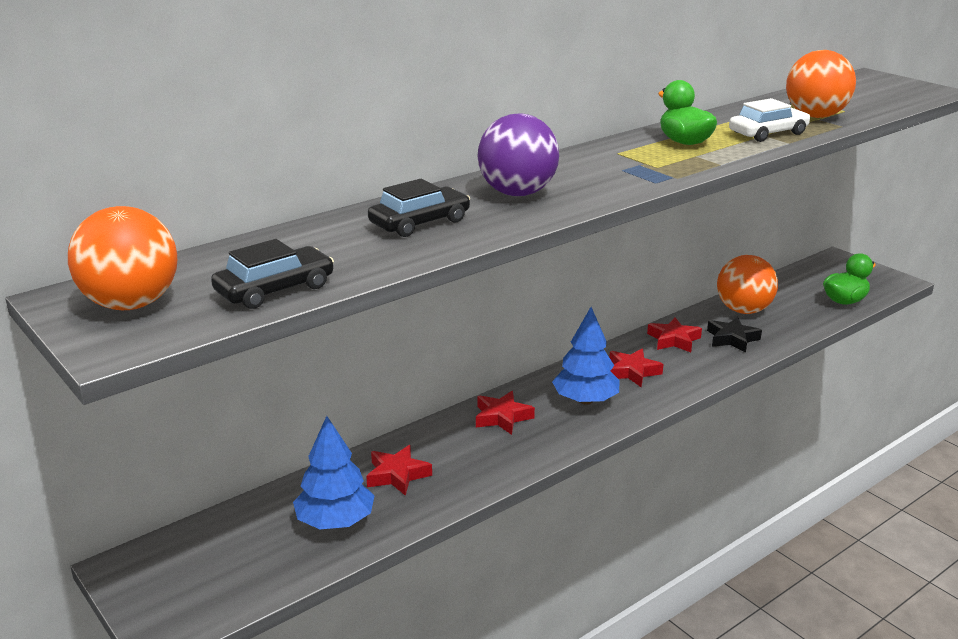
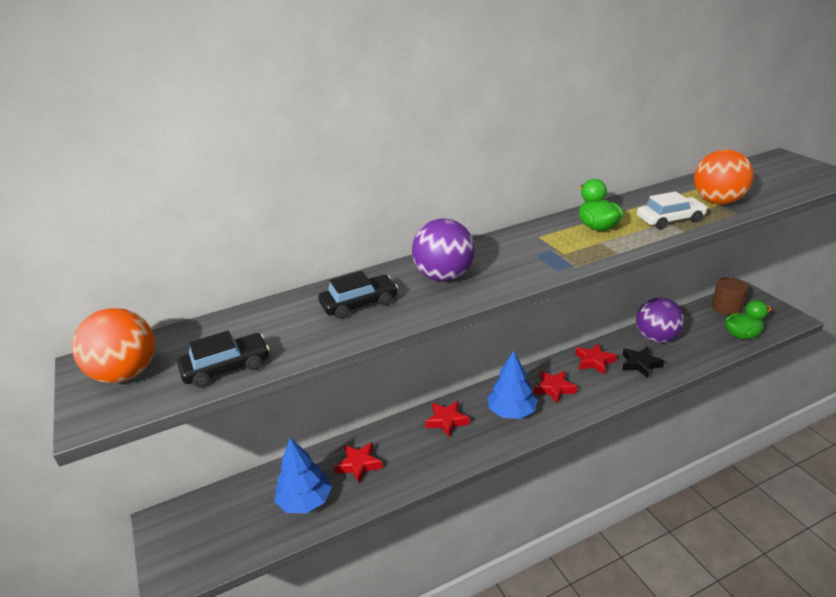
camera: 15 degrees right, 5 degrees up
orange ball [717,255,778,314] -> purple ball [636,298,684,343]
none -> brown cylinder [712,277,748,315]

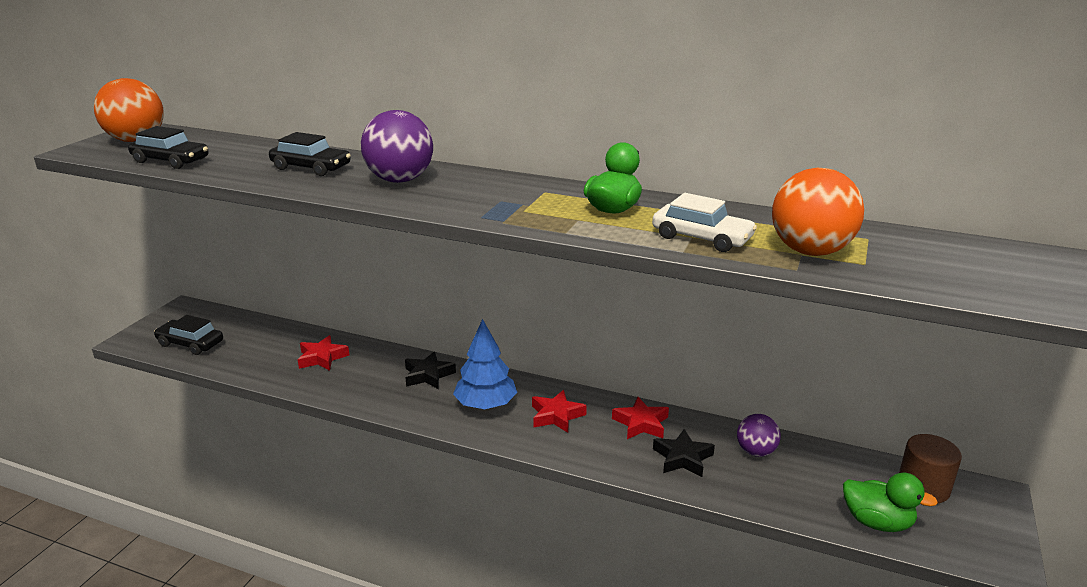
camera: 45 degrees right, 5 degrees down
blue tree [274,438,332,513] -> none
red star [425,401,470,438] -> black star [405,351,456,389]
purple ball [636,298,684,343] -> purple ball [737,414,781,457], size x0.60
none -> black car [154,315,223,355]

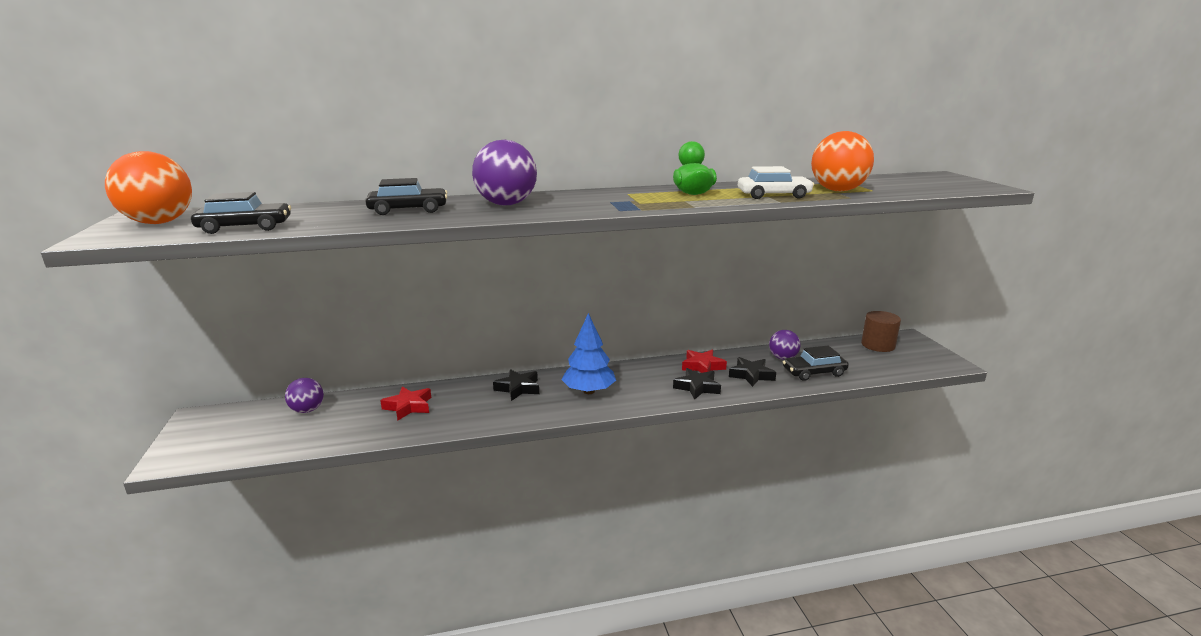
camera: 35 degrees left, 5 degrees down
black car [154,315,223,355] -> black car moved to [783,346,849,381]
red star [532,390,587,433] -> none
green duck [843,473,938,532] -> none
none -> purple ball [285,378,324,413]
none -> black star [673,368,721,400]

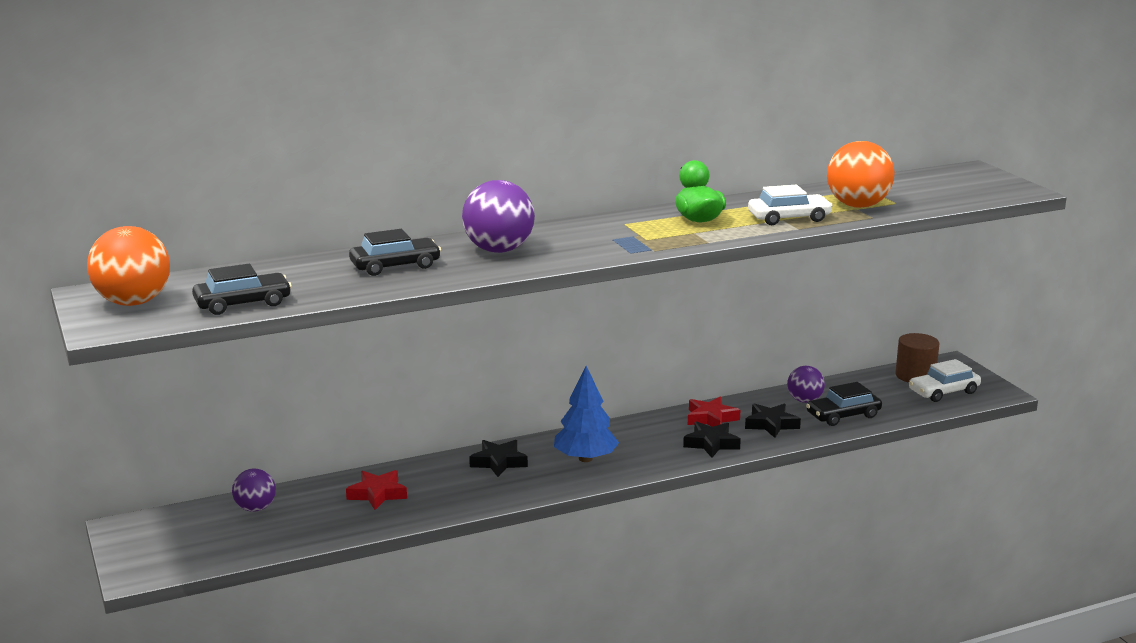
camera: 10 degrees left, 0 degrees up
none -> white car [909,359,981,402]

